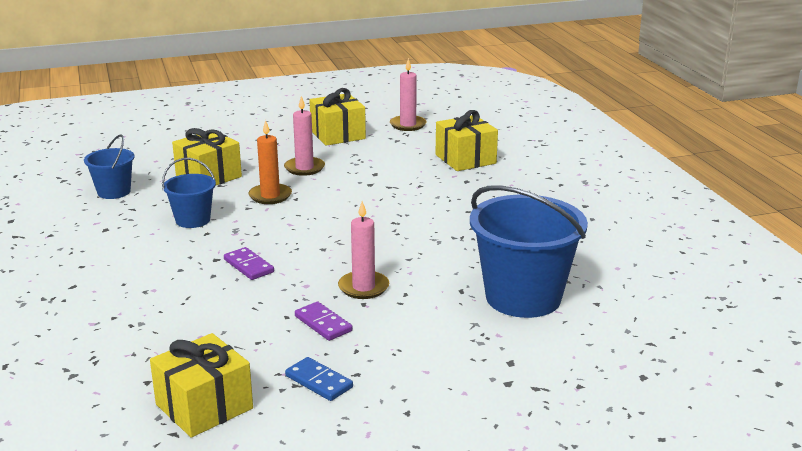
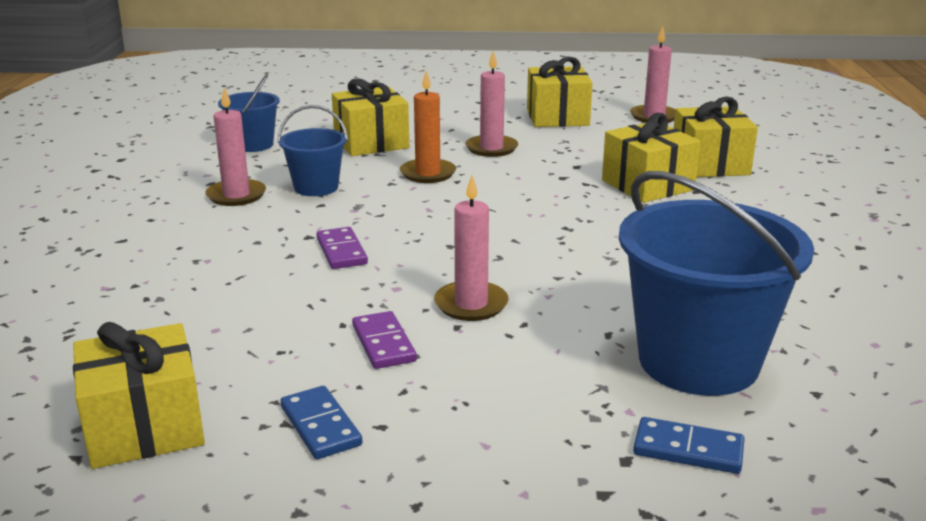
camera: 20 degrees right, 0 degrees up
none -> pink candle [206,88,266,206]
none -> yellow gift [602,113,701,203]
none -> blue domino [633,417,745,474]

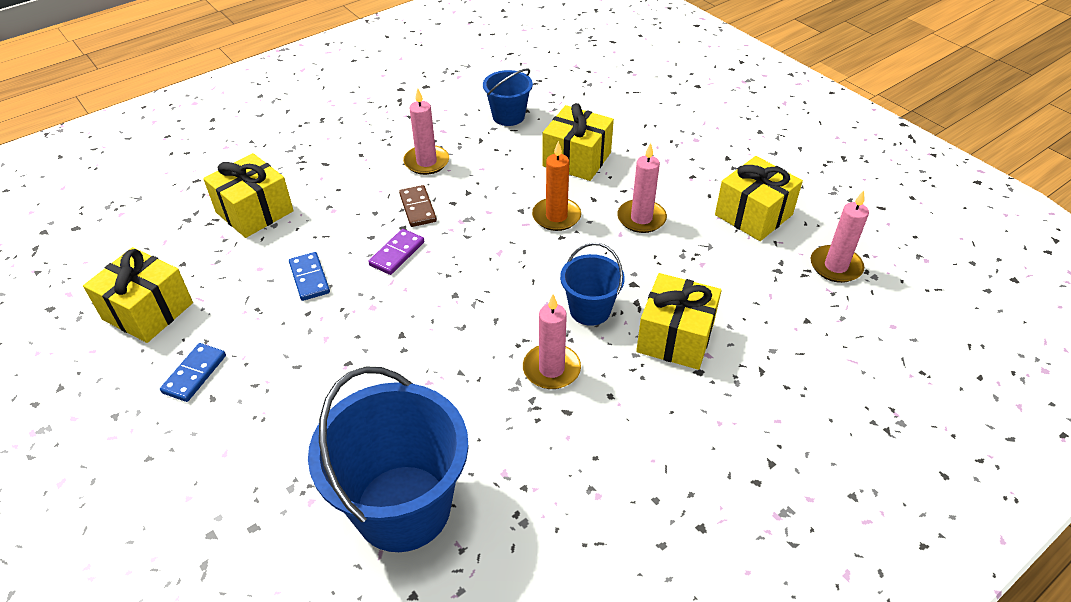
camera: 50 degrees right, 20 degrees up
blue bucket [277,105,348,196] -> blue bucket moved to [560,243,625,326]
purple domino [352,311,417,369] -> none
pink candle [434,175,509,321] -> pink candle moved to [523,294,581,389]
blue domino [633,417,745,474] -> blue domino moved to [289,252,330,301]
yellow gift [674,97,758,177] -> yellow gift moved to [203,153,294,238]
none -> brown domino [399,185,437,227]

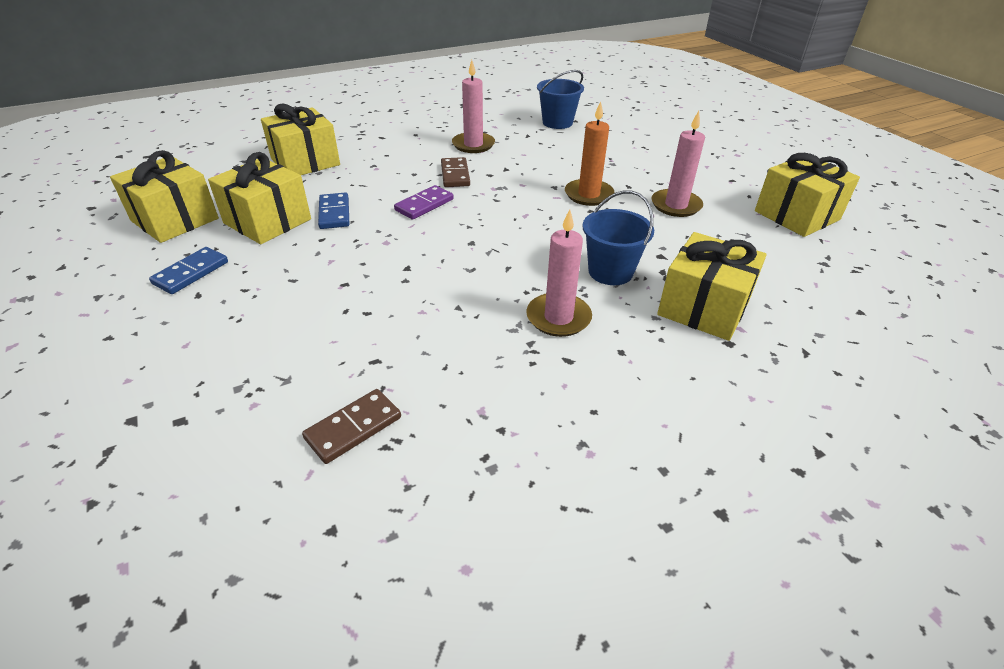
camera: 10 degrees right, 5 degrees down
blue bucket [308,366,469,552] -> brown domino [302,389,401,464]
yellow gift [542,103,614,181] -> yellow gift moved to [208,152,311,244]
pink candle [811,190,869,283] -> none

